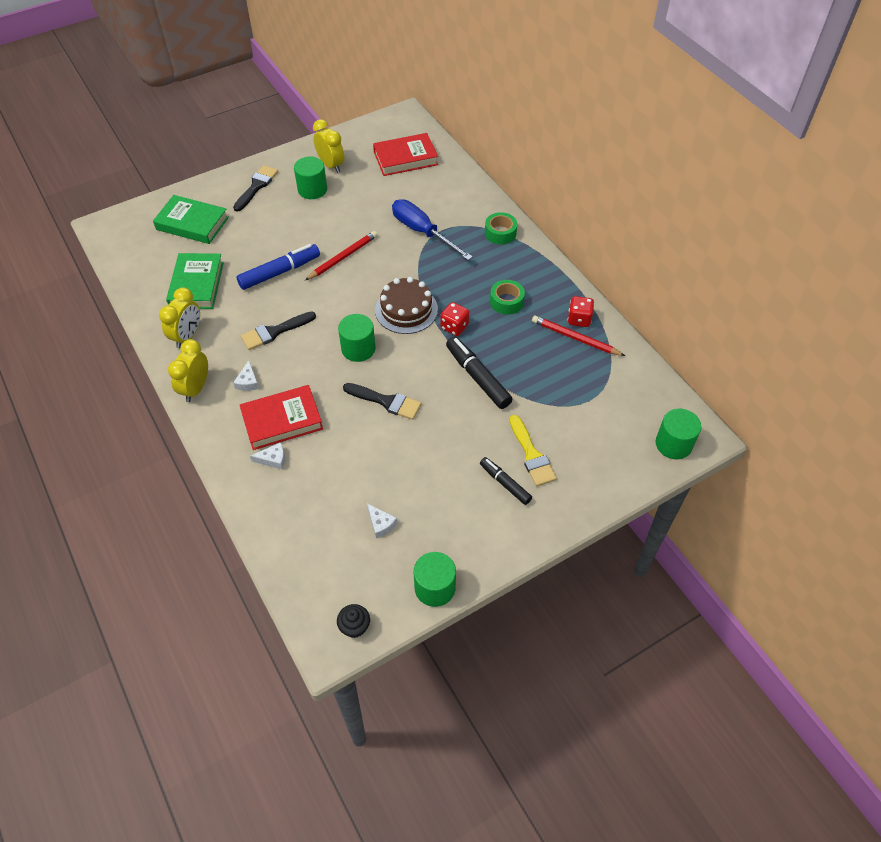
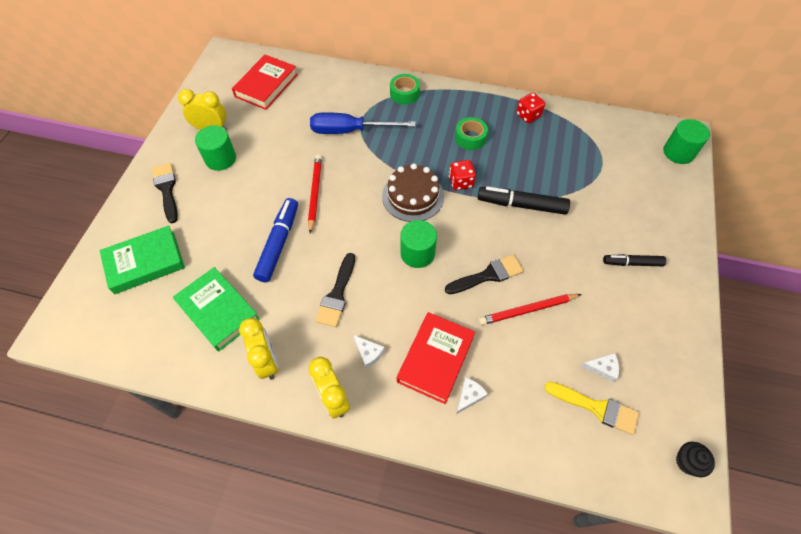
camera: 45 degrees left, 5 degrees up
green cylinder [414,552,456,607] -> none
yellow brush [509,415,557,486] -> yellow brush moved to [544,382,639,435]
red pencil [532,316,625,356] -> red pencil moved to [479,294,581,325]

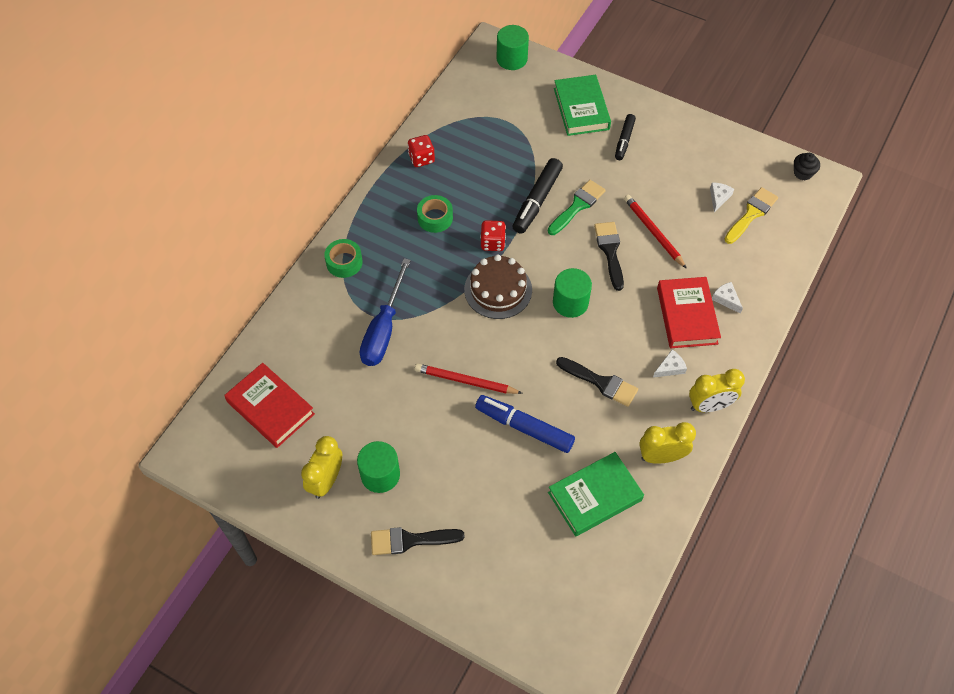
camera: 75 degrees left, 0 degrees up
green book [100,226,185,294] -> green book moved to [554,75,611,136]
red book [397,312,475,404] -> red book turned 45 degrees clockwise [657,277,721,348]
red pencil [479,294,581,325] -> red pencil turned 150 degrees clockwise [624,195,687,269]
none -> green brush [548,180,606,235]

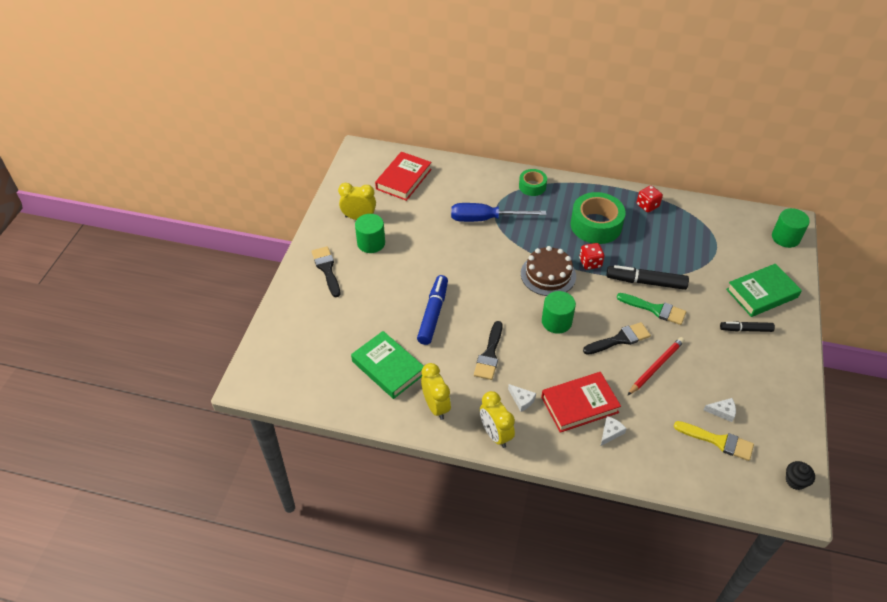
camera: 75 degrees right, 10 degrees down
red pencil [415,363,522,394] -> none
green tape [417,195,453,233] -> green tape [571,192,626,244], size x1.80

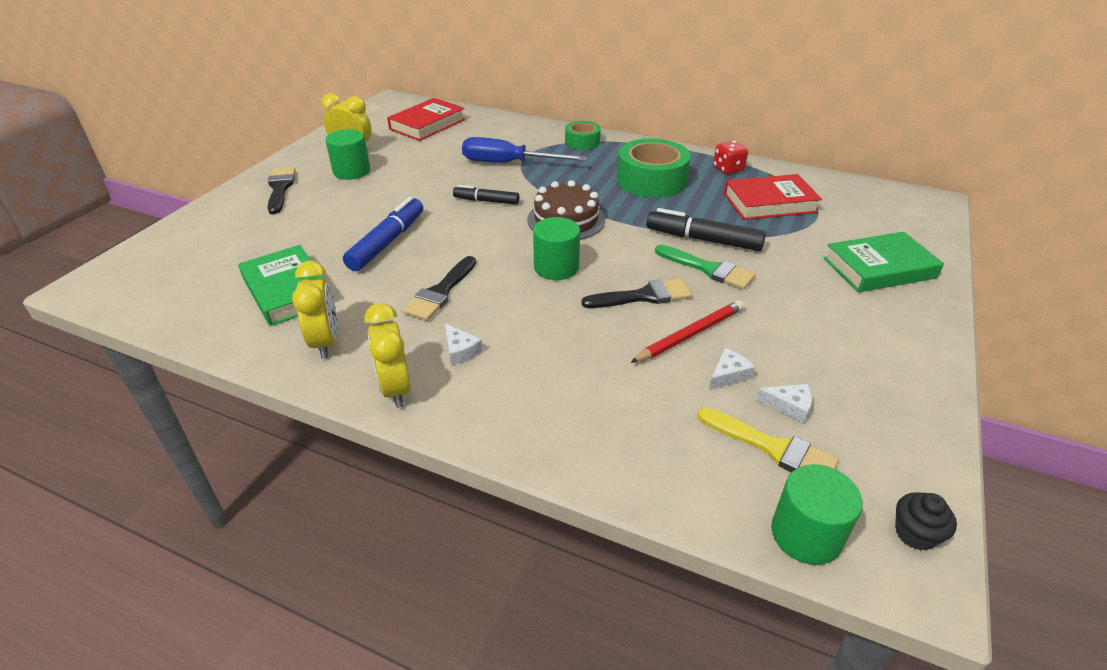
camera: 10 degrees right, 10 degrees down
red book [541,372,621,433] -> red book moved to [724,174,822,220]
red dice [579,243,604,270] -> none
white cheese [601,416,627,446] -> white cheese moved to [709,348,755,390]
black marker [720,321,775,332] -> black marker moved to [453,185,519,205]
green cylinder [772,208,810,248] -> green cylinder moved to [771,464,863,565]

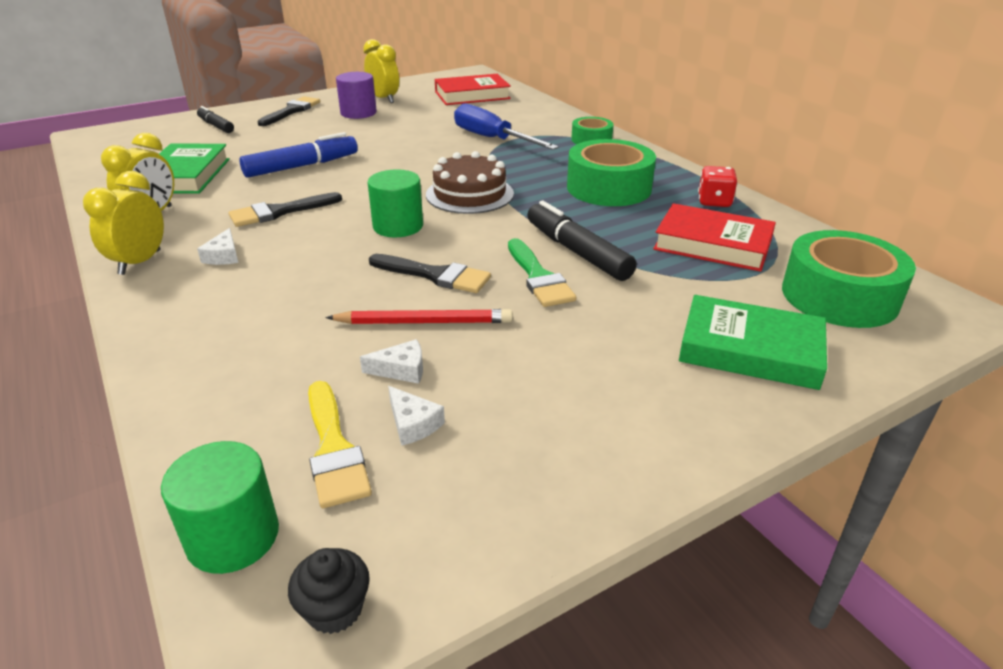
camera: 35 degrees right, 5 degrees down
green cylinder [325,129,370,180] -> purple cylinder [336,72,377,119]
black marker [453,185,519,205] -> black marker moved to [197,106,234,133]
none -> green tape [782,230,916,328]

